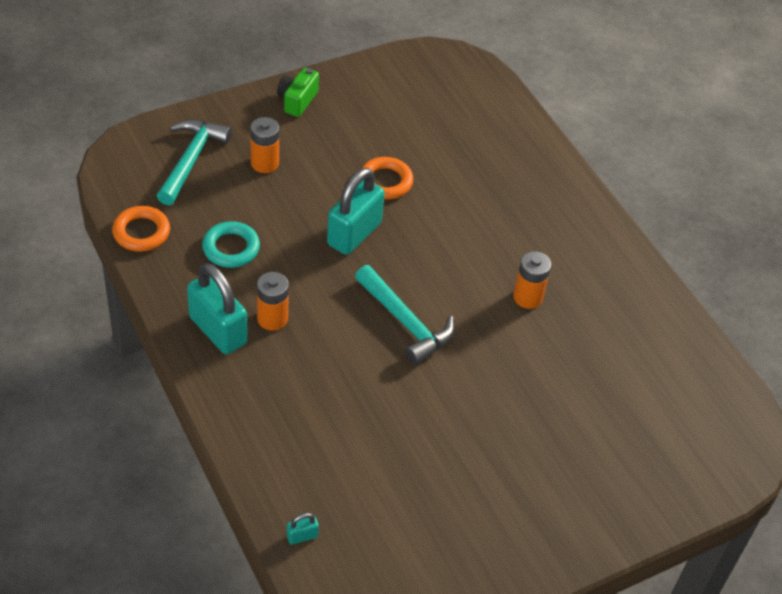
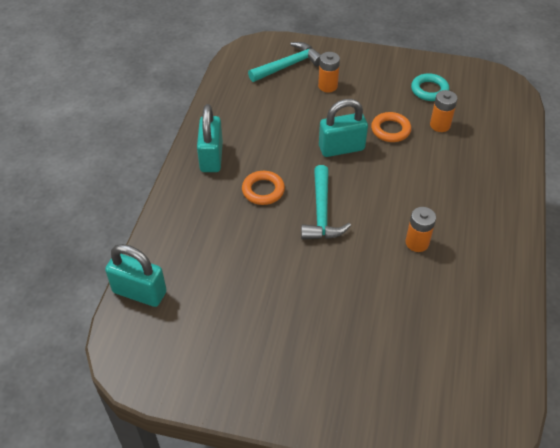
camera: 45 degrees right, 0 degrees up
orange ring [112,206,170,252] -> orange ring moved to [242,171,285,205]
turquoise ring [202,221,260,268] -> turquoise ring moved to [411,73,449,101]
orange battery [257,272,289,331] -> orange battery moved to [430,90,458,132]
green camera [277,68,319,117] -> none
turquoise padlock [287,513,319,545] -> turquoise padlock [105,244,167,307], size x2.41

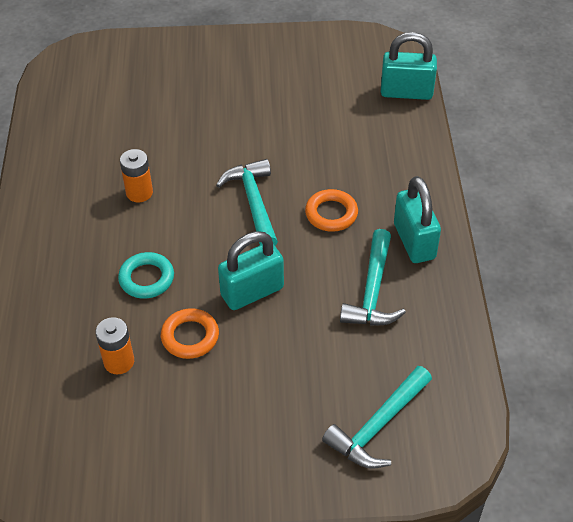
camera: 165 degrees right, 0 degrees up
orange battery [318,52,340,92] -> none
turquoise ring [411,73,449,101] -> turquoise ring moved to [118,252,174,299]
none -> turquoise hammer [340,229,406,325]

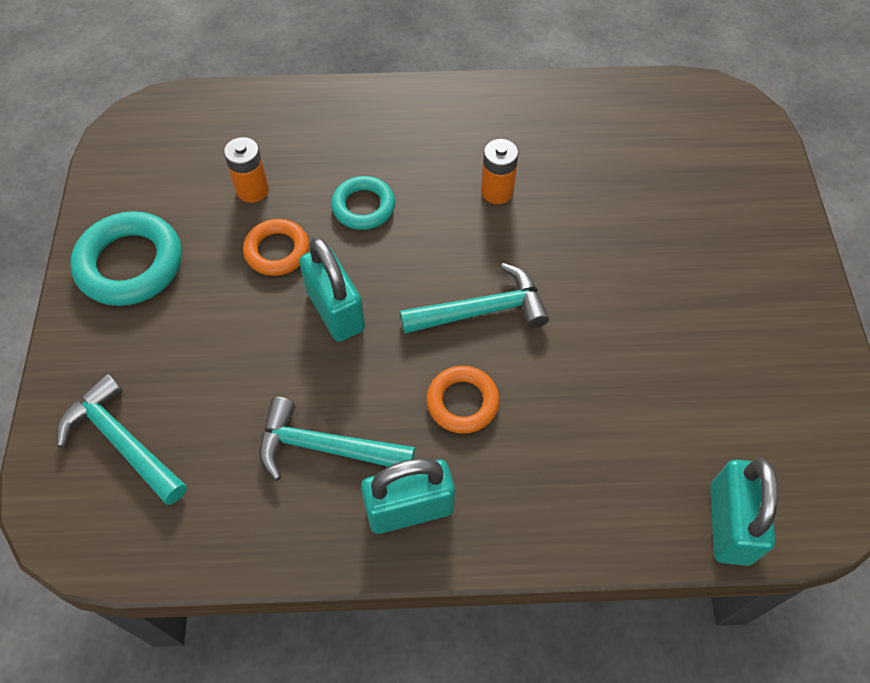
camera: 90 degrees right, 10 degrees up
none -> turquoise ring [70,211,182,306]

